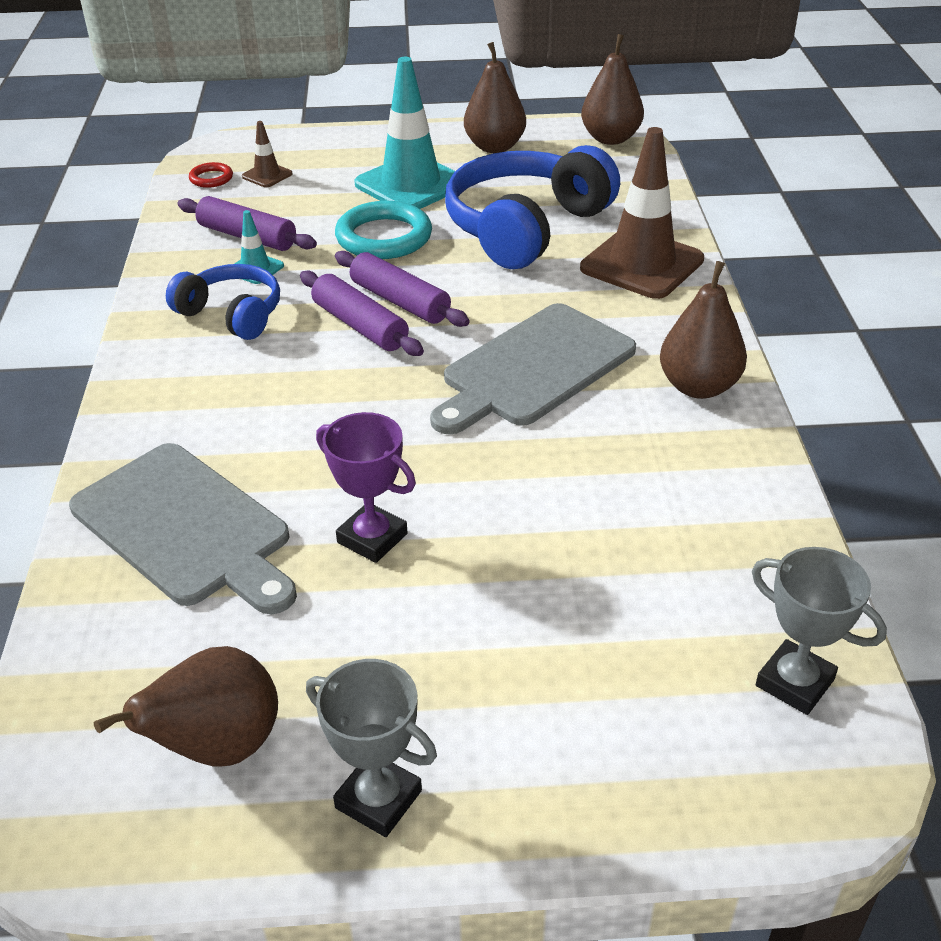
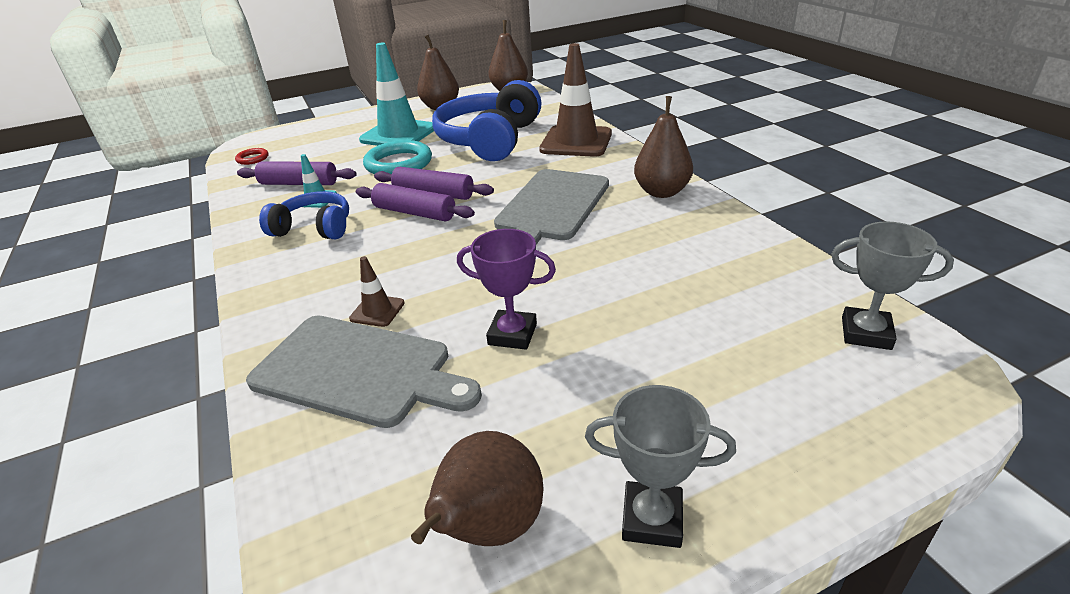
camera: 20 degrees left, 5 degrees down
brown traffic cone [242,121,293,187] -> brown traffic cone moved to [349,256,405,327]

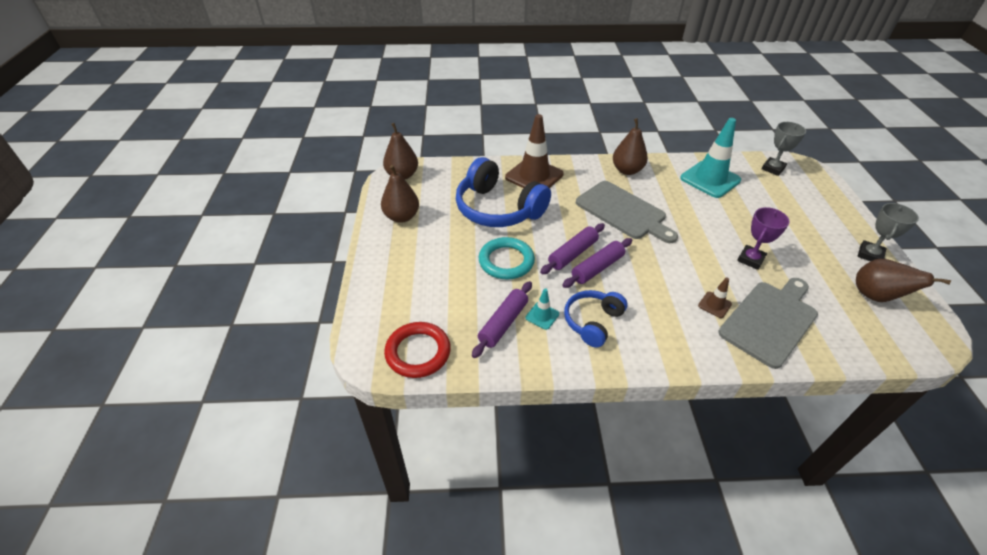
camera: 70 degrees left, 10 degrees up
red ring [235,148,269,165] -> red ring [384,322,451,378], size x2.04
turquoise traffic cone [359,43,434,146] -> turquoise traffic cone moved to [680,118,741,198]

